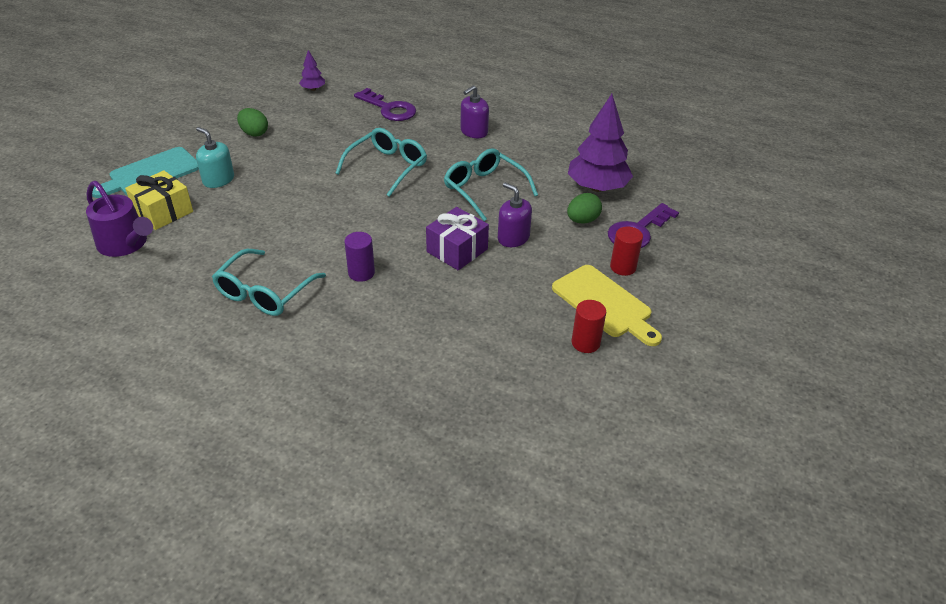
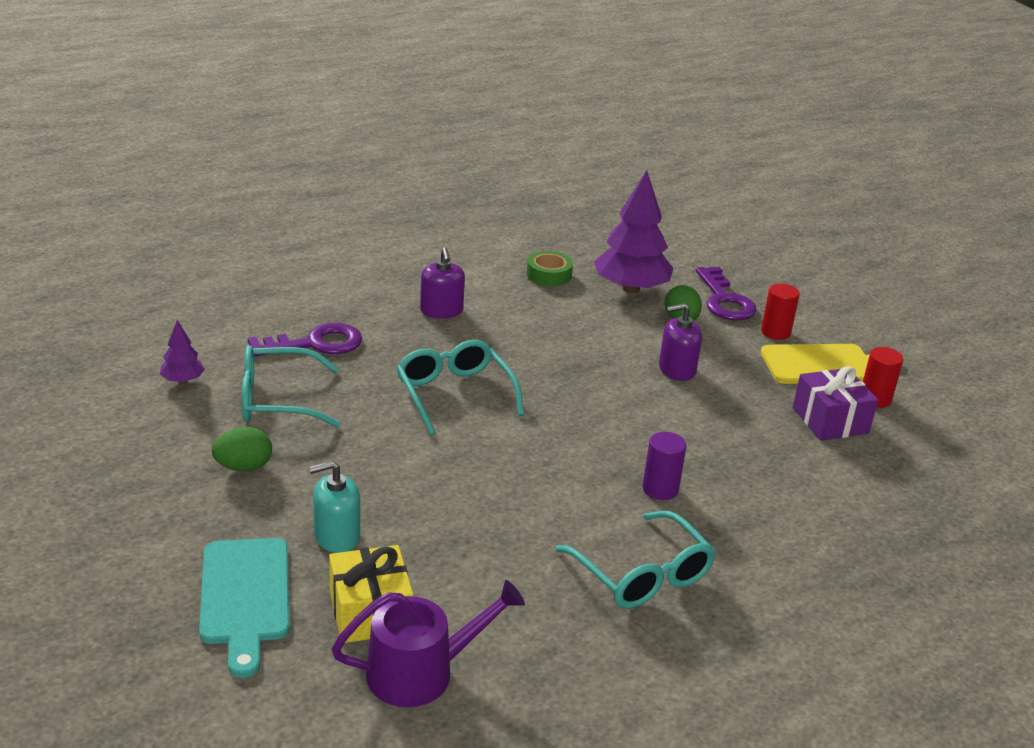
camera: 60 degrees left, 10 degrees down
purple gift [426,207,489,270] -> purple gift moved to [793,366,878,441]
turquoise glasses [444,148,538,221] -> turquoise glasses moved to [242,345,340,427]
none -> green tape [526,251,573,286]

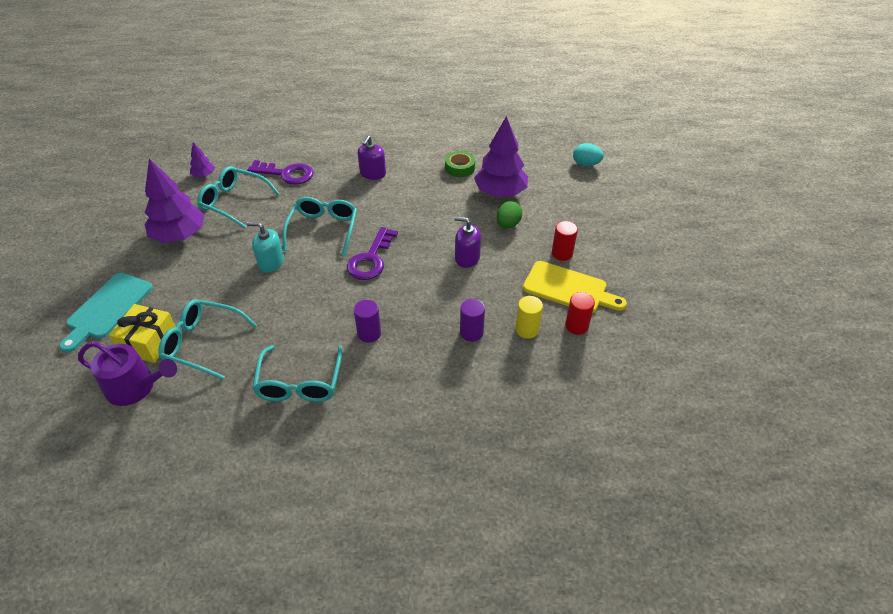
camera: 35 degrees right, 15 degrees up
green egg [211,427,272,472] -> purple tree [145,159,205,243]
turquoise soap dispenser [309,461,360,553] -> turquoise soap dispenser moved to [247,222,284,273]
purple key [696,267,757,320] -> purple key moved to [347,227,398,280]
purple gift [793,366,878,441] -> yellow cylinder [515,296,543,339]
none -> turquoise glasses [159,299,257,380]
none -> purple cylinder [460,299,485,342]
none -> turquoise egg [573,143,604,166]

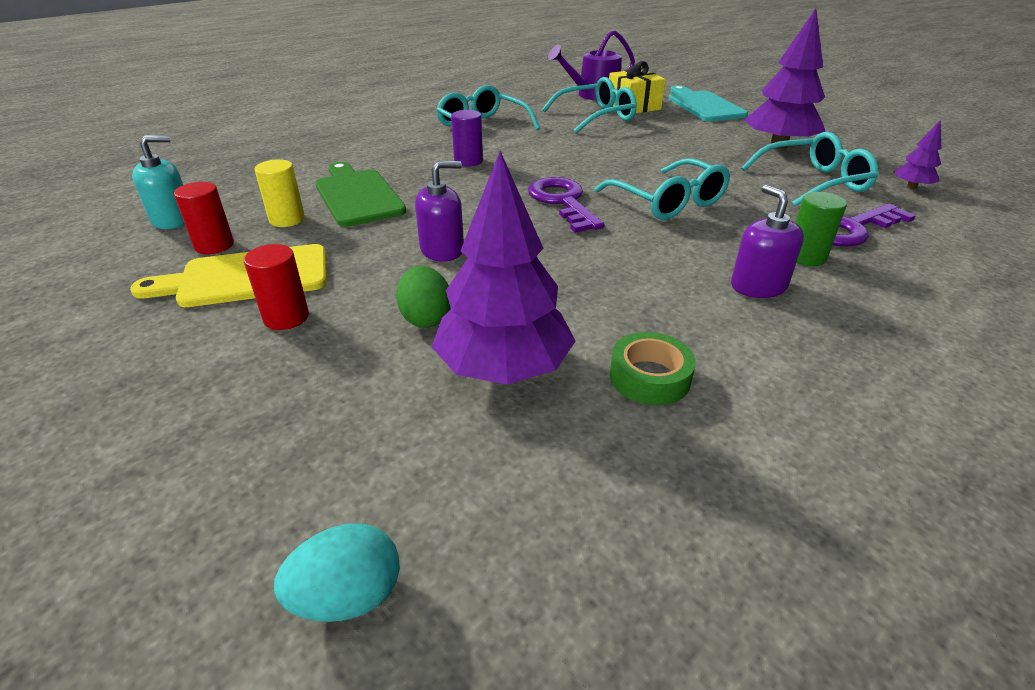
camera: 140 degrees right, 10 degrees down
turquoise soap dispenser [247,222,284,273] -> turquoise soap dispenser moved to [132,135,185,229]
purple cylinder [460,299,485,342] -> green cutting board [315,162,406,227]
none -> green cylinder [795,192,847,266]

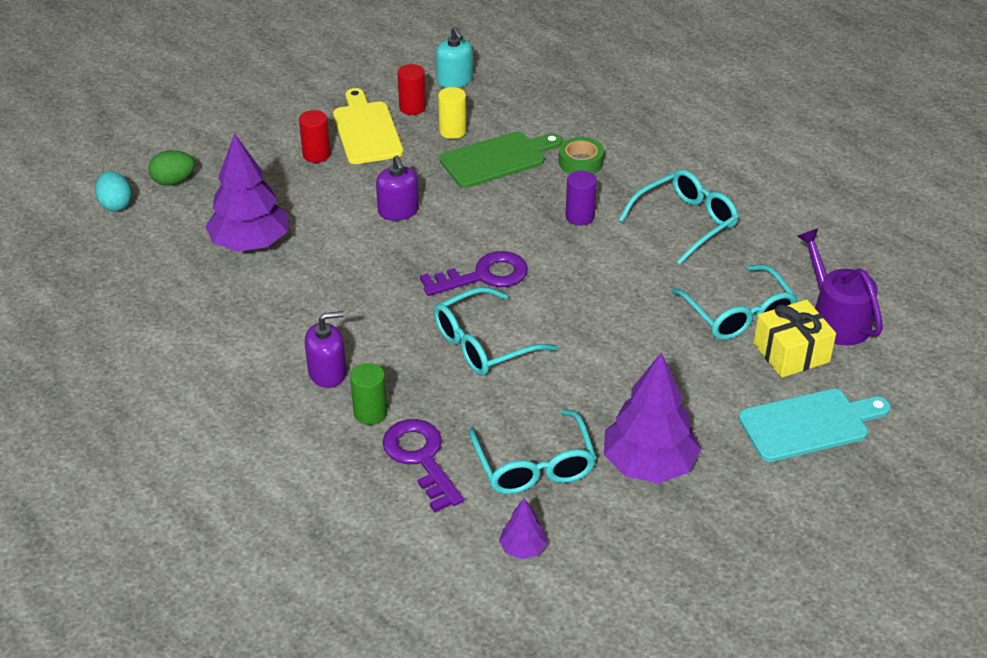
camera: 90 degrees right, 5 degrees up
green egg [396,266,451,328] -> green egg moved to [148,150,195,186]
green tape [610,332,696,405] -> green tape moved to [559,137,604,174]

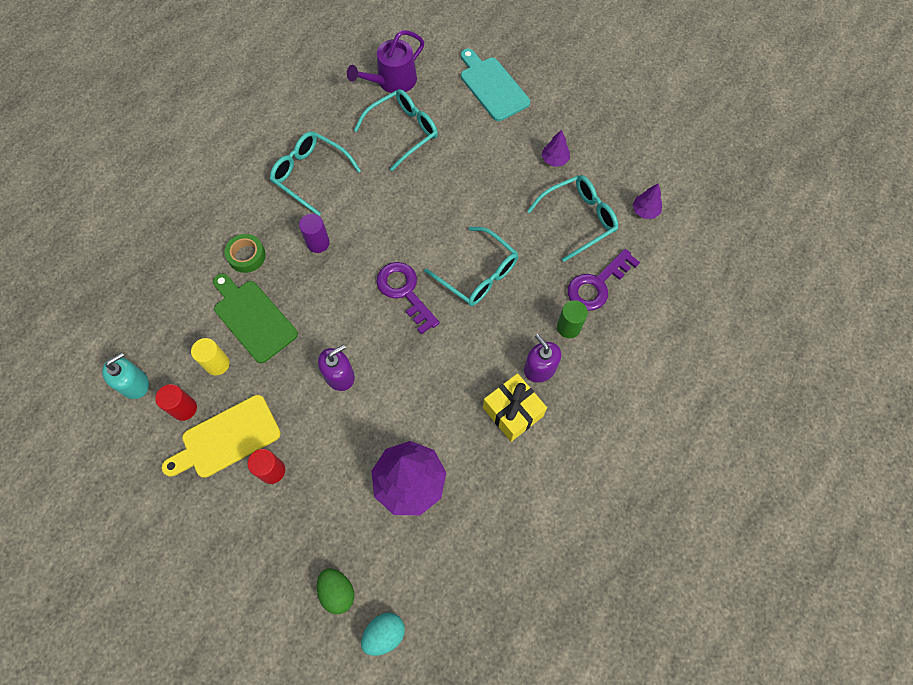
camera: 105 degrees left, 25 degrees up
purple tree [604,352,701,483] -> purple tree [542,130,570,167], size x0.47
yellow gift [754,300,836,378] -> yellow gift moved to [483,373,547,442]

